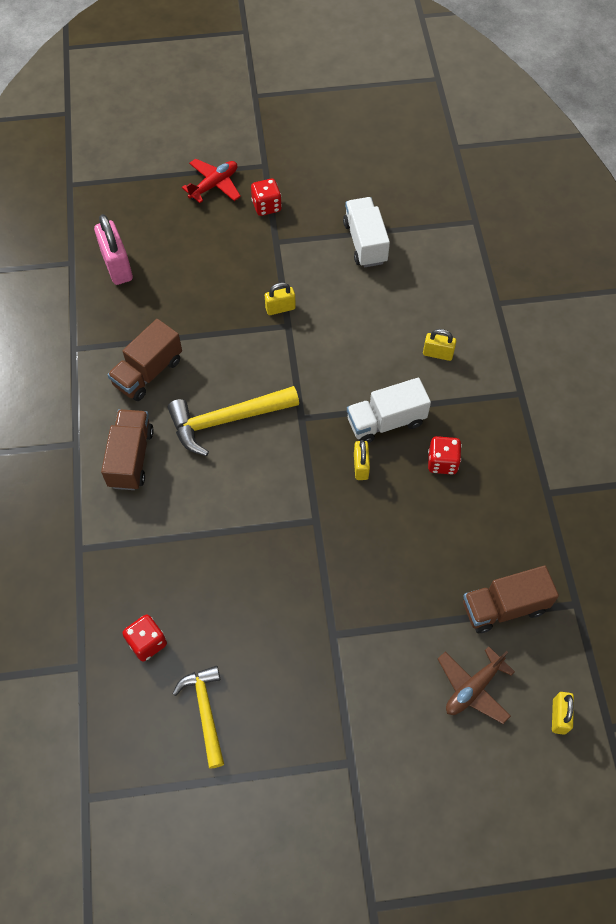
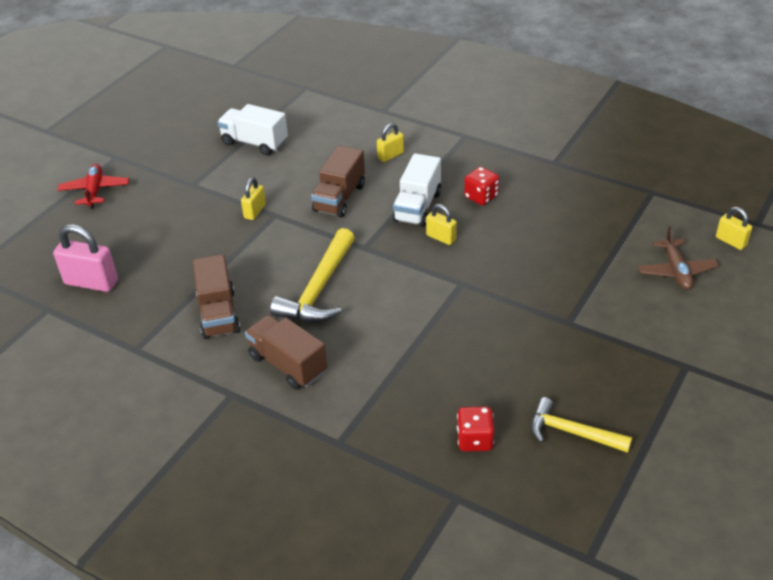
camera: 50 degrees left, 20 degrees down
red dice [251,179,282,216] -> none
brown truck [463,565,559,633] -> brown truck moved to [311,145,365,218]

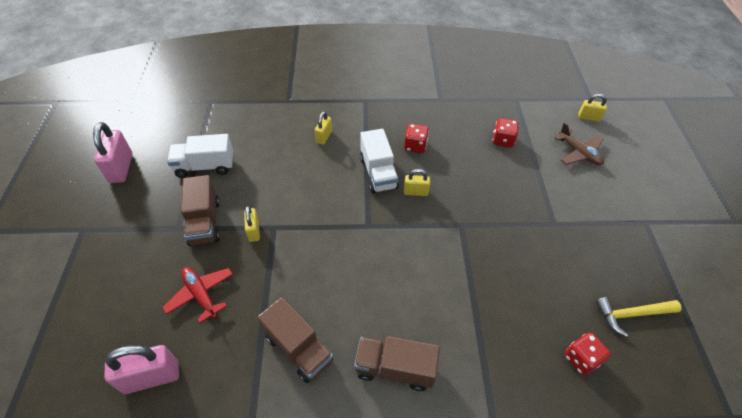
camera: 35 degrees left, 10 degrees up
red plane [57,164,129,209] -> red plane moved to [162,267,233,323]
yellow hammer [270,228,355,323] -> none
brown truck [311,145,365,218] -> brown truck moved to [181,175,220,246]
none -> pink padlock [93,122,133,183]
none -> red dice [493,118,519,148]

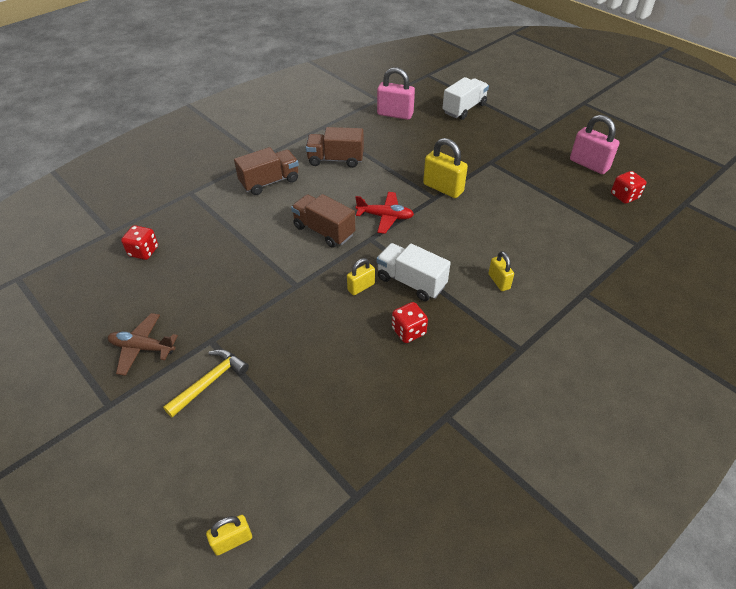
camera: 140 degrees right, 5 degrees down
pink padlock [104,345,179,394] -> pink padlock turned 75 degrees clockwise [377,67,415,120]
red plane [162,267,233,323] -> red plane moved to [356,192,414,234]
white truck [167,134,233,178] -> white truck moved to [442,77,489,120]
brown truck [181,175,220,246] -> brown truck moved to [291,194,355,248]
yellow padlock [244,206,260,242] -> yellow padlock [423,138,468,198], size x1.72
red dice [493,118,519,148] -> red dice moved to [611,171,646,204]
brown plane [554,123,604,165] -> brown plane moved to [108,313,178,376]
yellow hammer [596,297,682,337] -> yellow hammer moved to [163,349,249,418]

